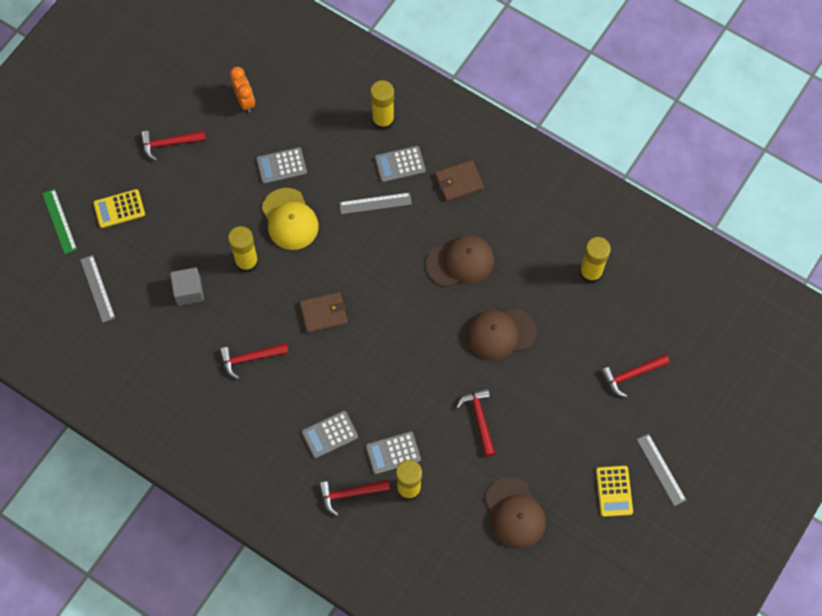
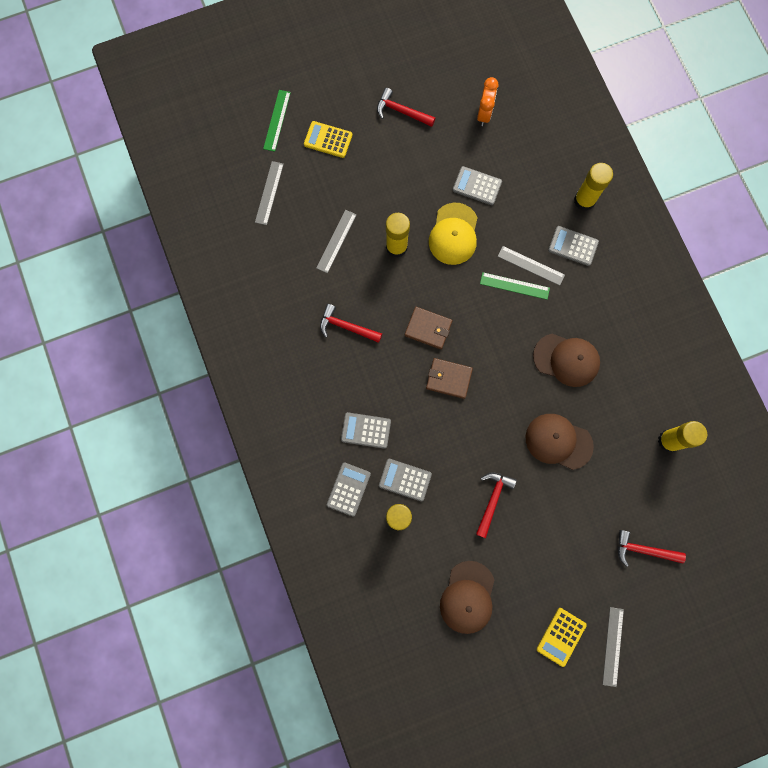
camera: 35 degrees right, 10 degrees up
grey cube [170,267,204,306] -> grey ruler [316,210,357,273]
red hammer [319,480,390,516] -> grey calculator [327,462,371,516]
brown wallet [435,160,484,201] -> brown wallet moved to [426,358,473,399]
none -> green ruler [480,272,550,300]

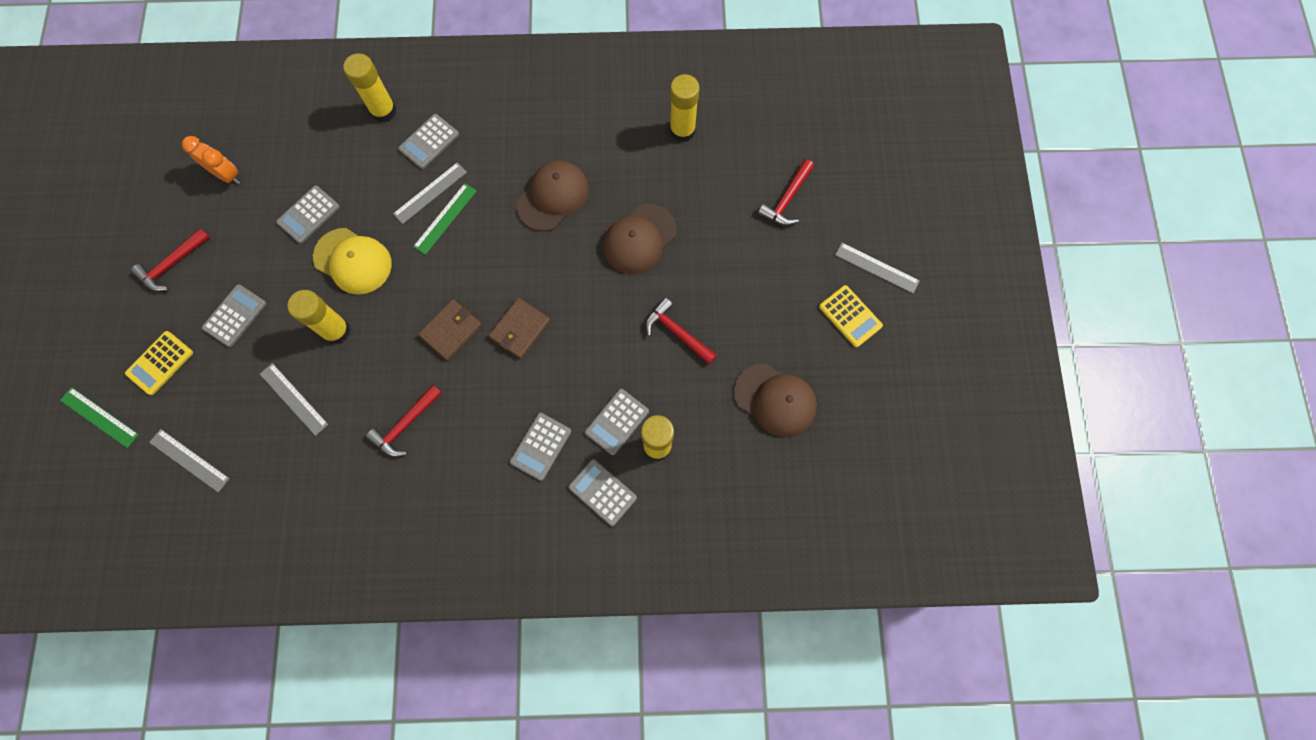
camera: 70 degrees left, 5 degrees down
none -> grey calculator [202,284,266,347]

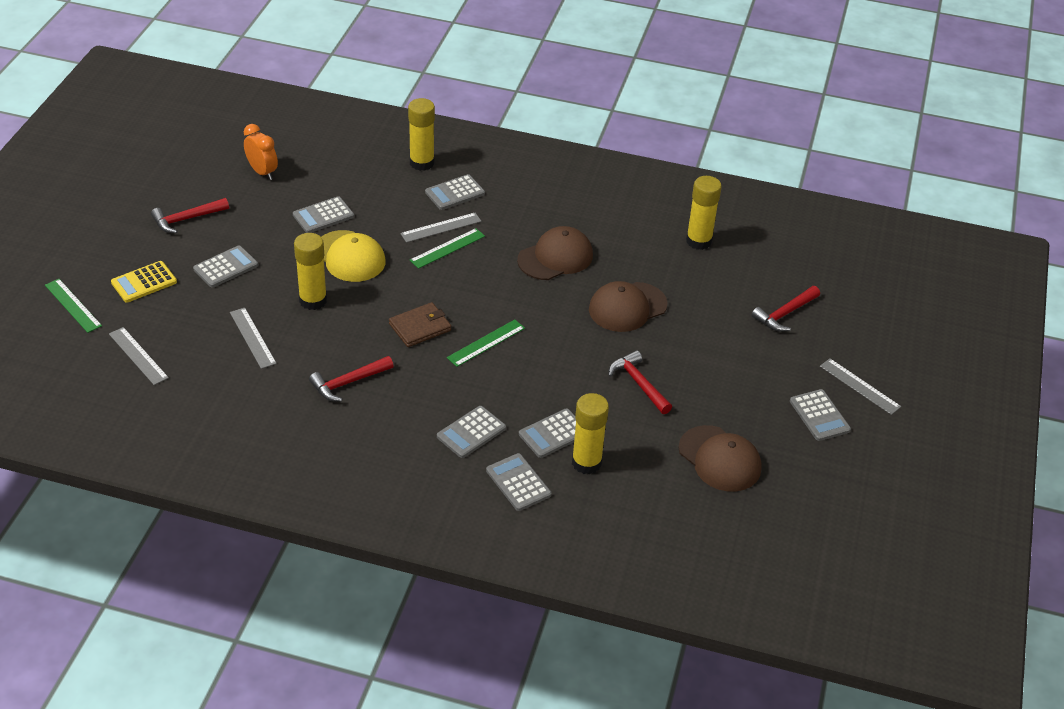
camera: 15 degrees right, 30 degrees down
brown wallet [489,298,551,359] -> green ruler [447,319,525,367]
yellow calculator [819,285,883,348] -> grey calculator [790,389,851,441]

